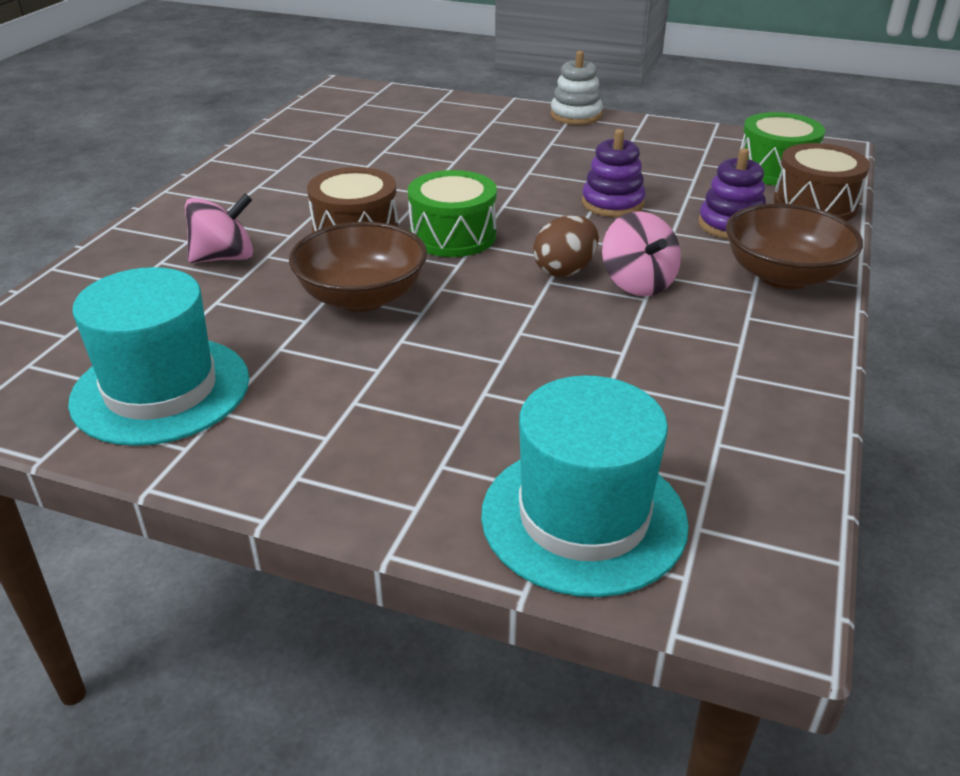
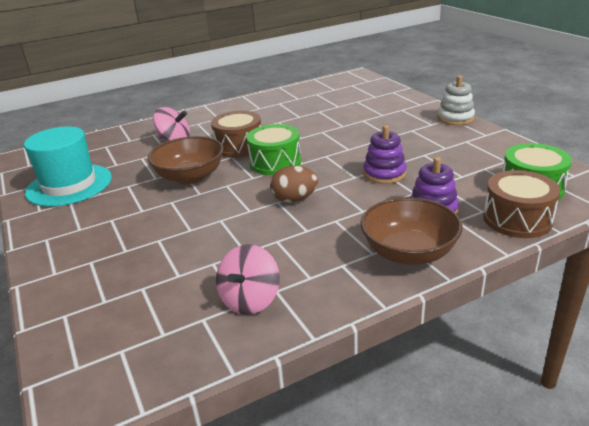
camera: 45 degrees right, 5 degrees down
turquoise hat [481,376,689,597] -> none
pink spinning top [602,211,681,296] -> pink spinning top moved to [216,244,280,315]

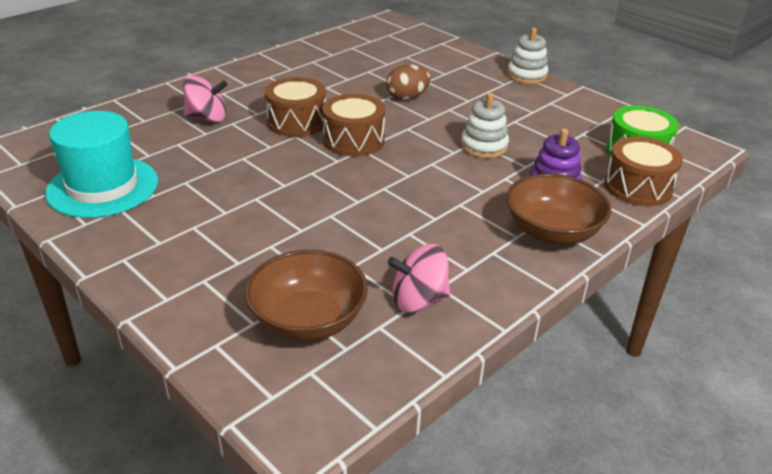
camera: 20 degrees left, 5 degrees up
brown bowl [148,136,224,184] -> brown bowl moved to [245,250,368,341]
pink spinning top [216,244,280,315] -> pink spinning top turned 75 degrees clockwise [387,244,450,313]
green drum [246,124,301,175] -> brown drum [322,94,385,156]
brown egg [270,166,318,202] -> brown egg moved to [386,65,431,100]
purple stacking toy [363,125,406,184] -> white stacking toy [461,93,509,158]

